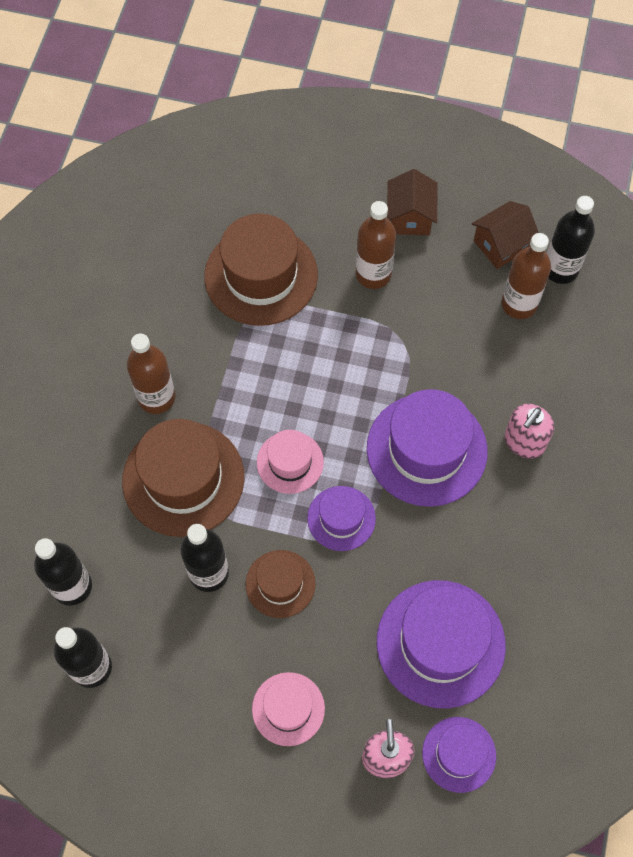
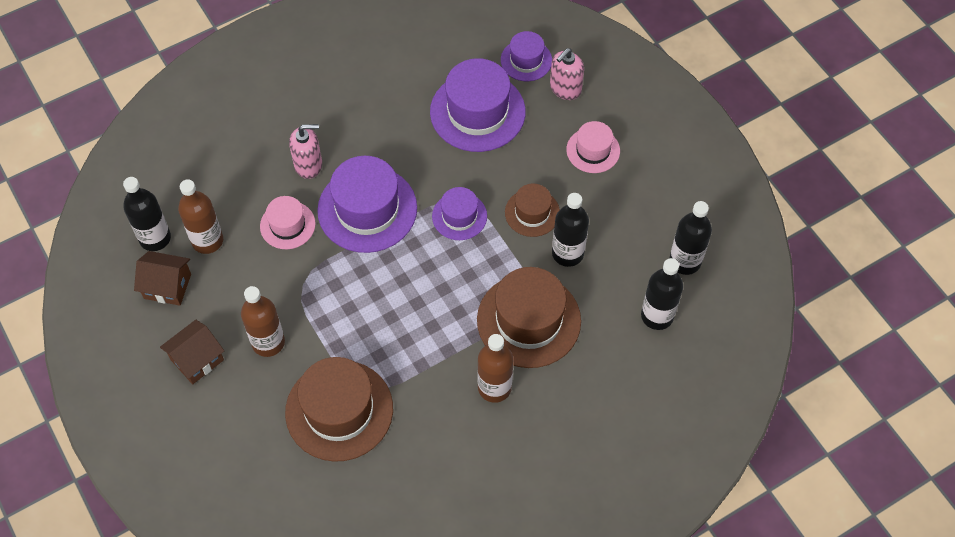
camera: 135 degrees left, 5 degrees down
pink hat [257,430,324,494] -> pink hat moved to [260,196,316,249]

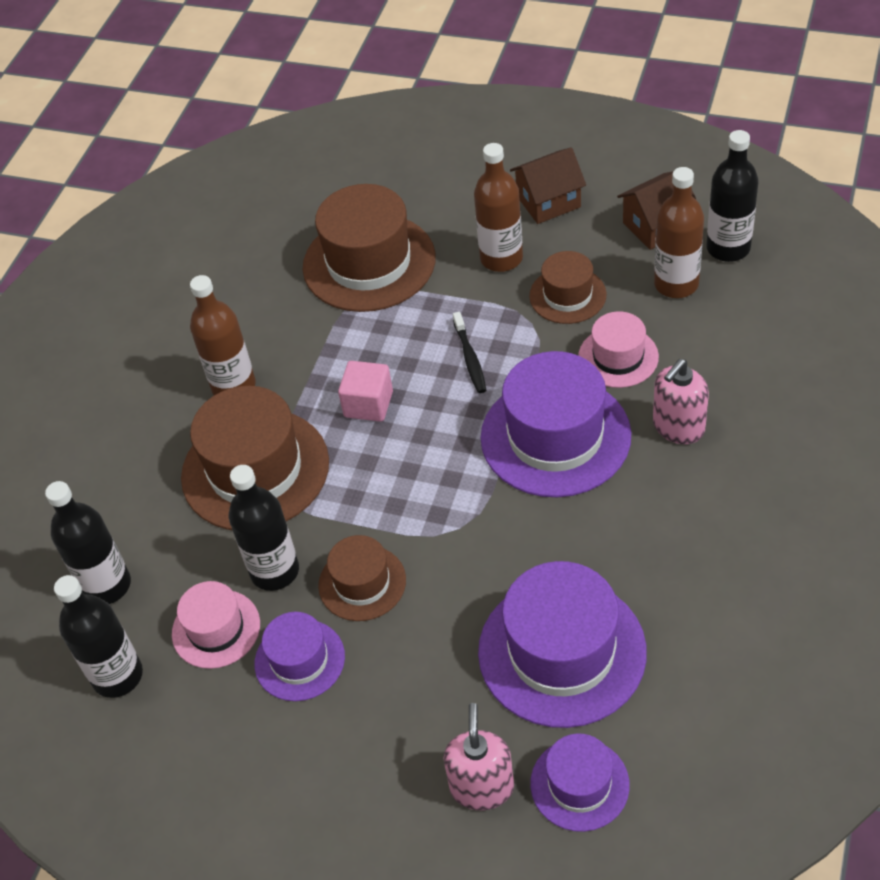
camera: 145 degrees right, 10 degrees down
brown house [160,320,224,384] -> brown house turned 60 degrees clockwise [510,147,586,224]
purple hat [432,187,487,240] -> purple hat moved to [254,612,345,701]
pink hat [566,121,620,173] -> pink hat moved to [172,581,260,669]
none -> pink cube [338,361,393,422]
none -> black toothbrush [453,312,486,393]
none -> brown hat [529,251,607,324]

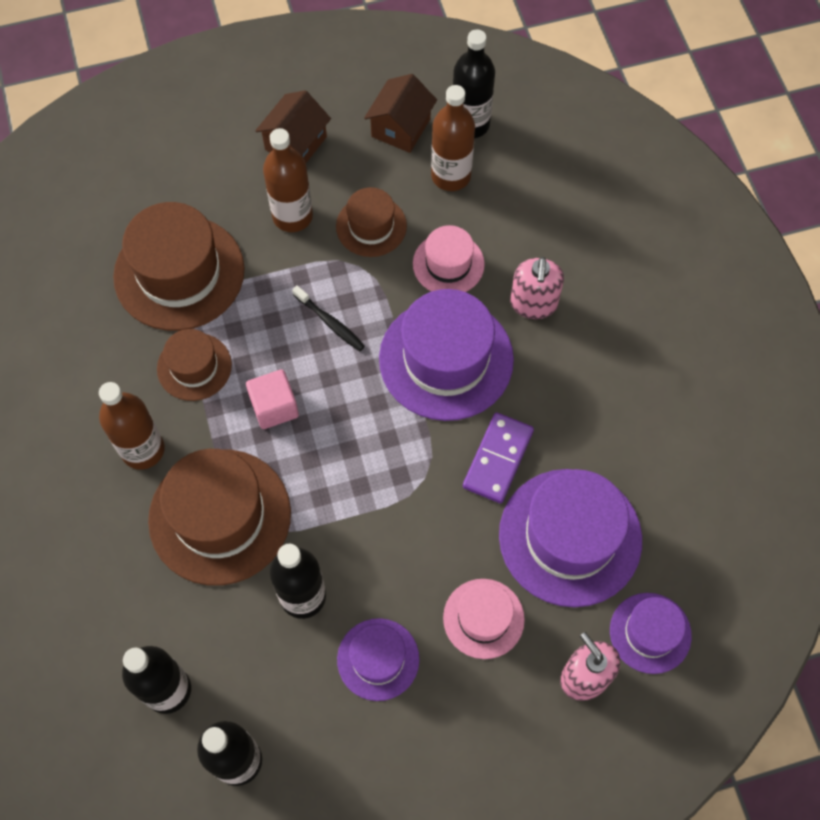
camera: 40 degrees left, 15 degrees up
pink hat [172,581,260,669] -> pink hat moved to [443,579,525,659]
brown hat [318,535,406,621] -> brown hat moved to [157,329,232,401]
none -> purple domino [463,412,534,503]

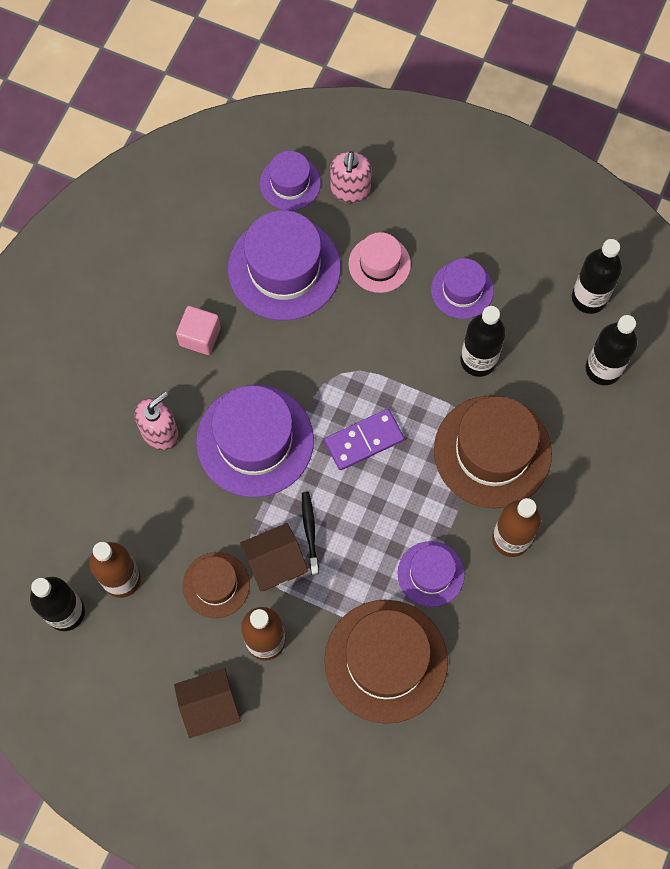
camera: 140 degrees left, 5 degrees up
brown hat [157,329,232,401] -> purple hat [398,541,465,607]
pink cube [246,369,299,429] -> pink cube moved to [176,306,221,355]
brown house [364,74,437,153] -> brown house moved to [240,523,308,591]
pink hat [413,225,485,292] -> none
purple domino [463,412,534,503] -> purple domino moved to [324,409,404,470]

